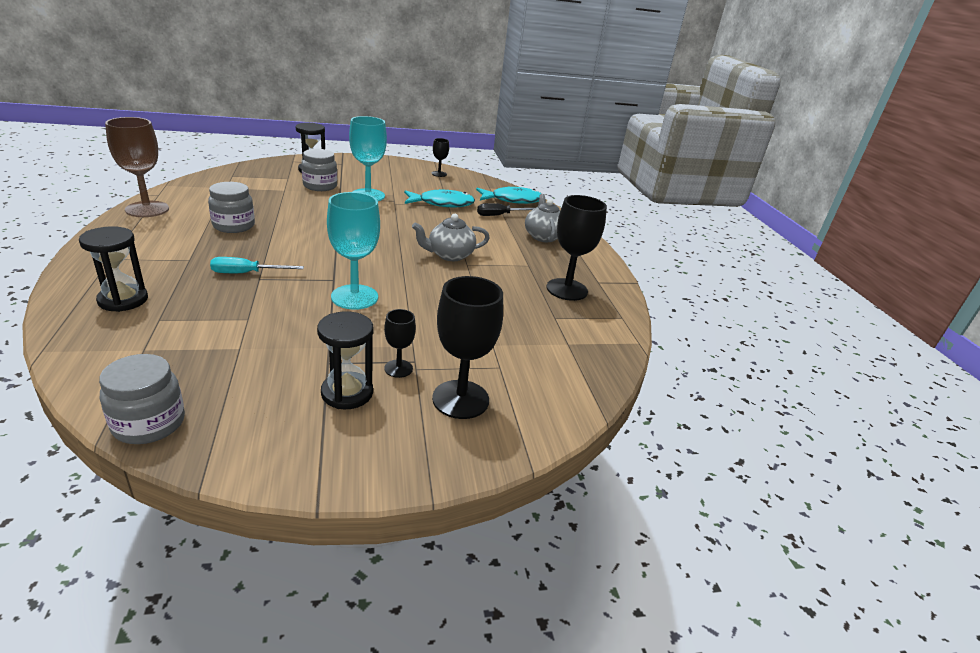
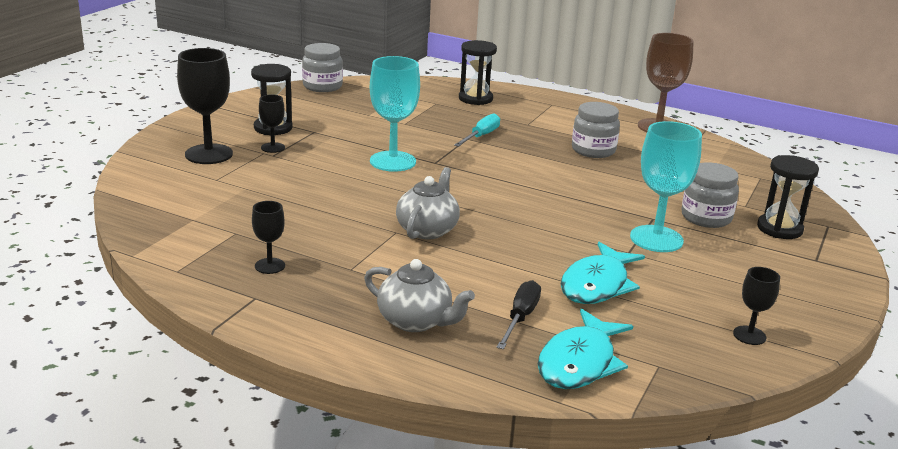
camera: 130 degrees right, 5 degrees down
black goblet [547,195,607,301] -> black goblet [252,201,285,274], size x0.52

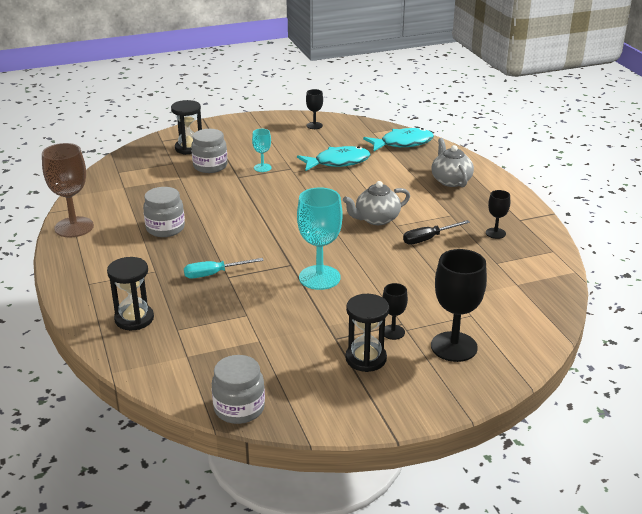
camera: 135 degrees left, 5 degrees up
black screwdriver [496,280,541,349] -> black screwdriver moved to [403,220,470,245]
turquoise goblet [630,121,702,252] -> turquoise goblet [252,129,272,172], size x0.52

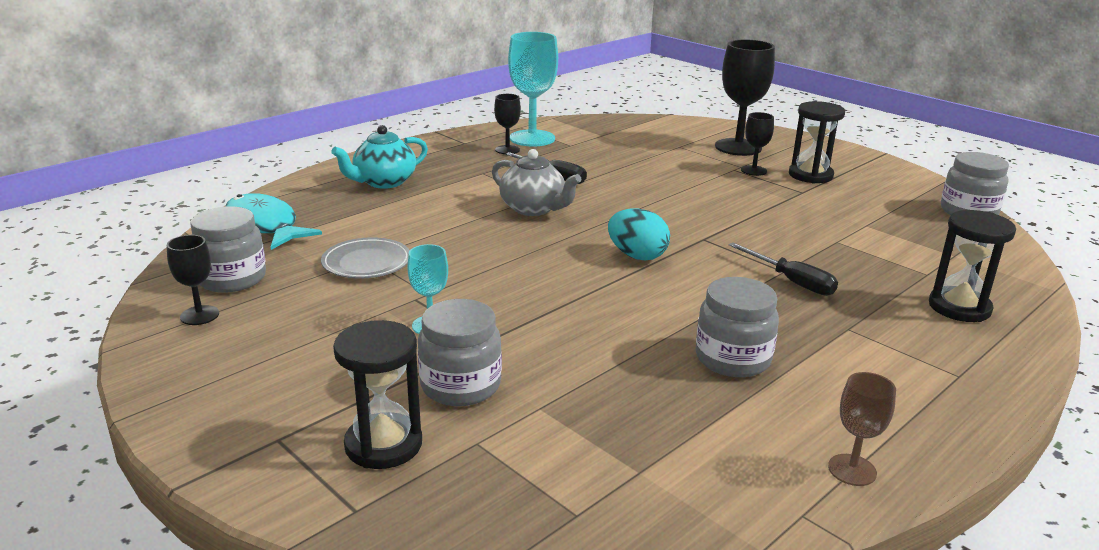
camera: 115 degrees left, 5 degrees down
brown goblet [42,143,94,237] -> brown goblet [828,372,896,486], size x0.52
turquoise screwdriver [184,258,264,278] -> black screwdriver [729,242,838,296]
turquoise fish [297,146,370,171] -> grey plate [321,237,410,279]
turquoise goblet [297,187,343,290] -> turquoise goblet moved to [508,32,558,147]
grey teapot [431,138,474,187] -> turquoise teapot [331,125,428,189]
none -> grey jar [191,206,266,293]
none -> turquoise egg [608,208,670,260]

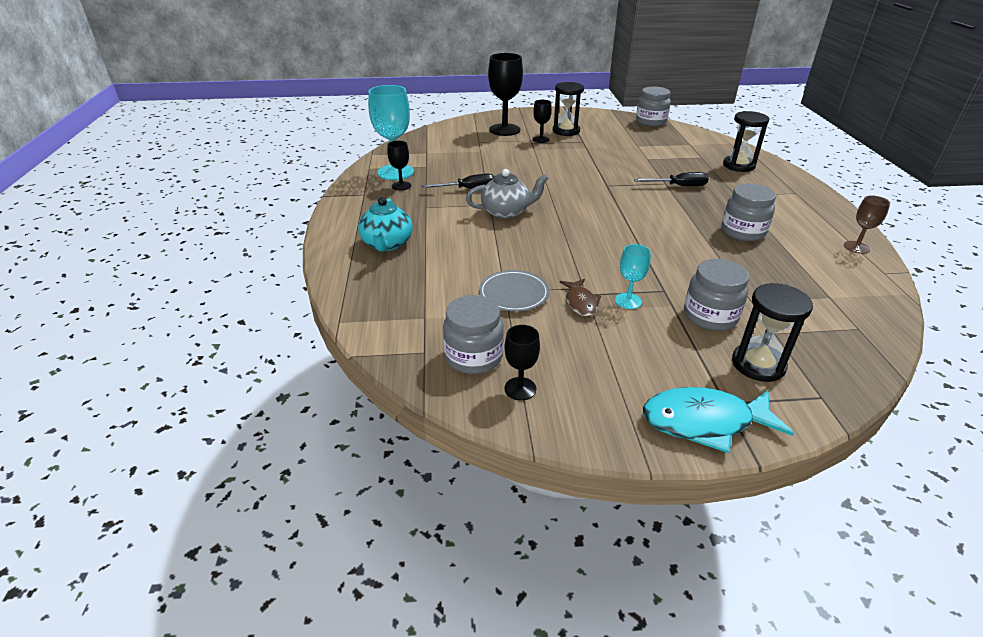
camera: 50 degrees left, 10 degrees up
turquoise fish [225,193,322,250] -> turquoise fish moved to [643,387,794,453]
turquoise egg [608,208,670,260] -> none
none -> brown fish [560,279,601,317]

